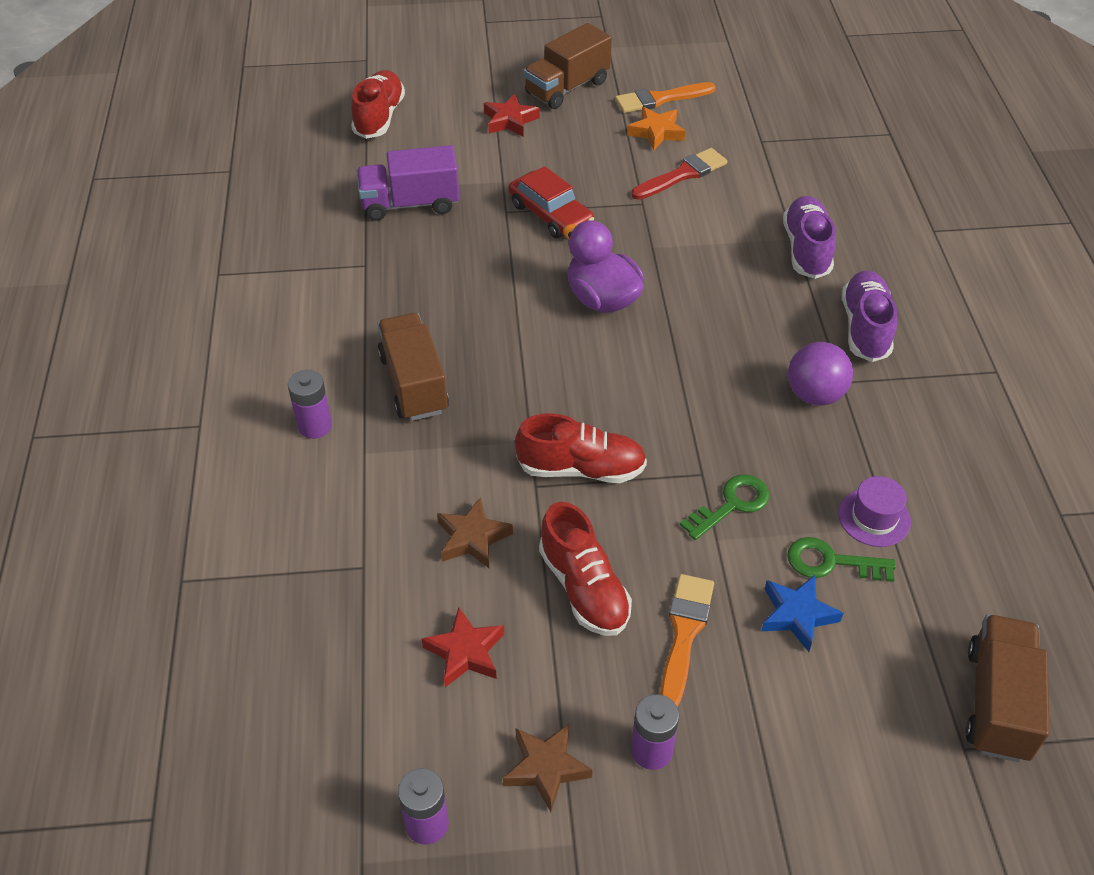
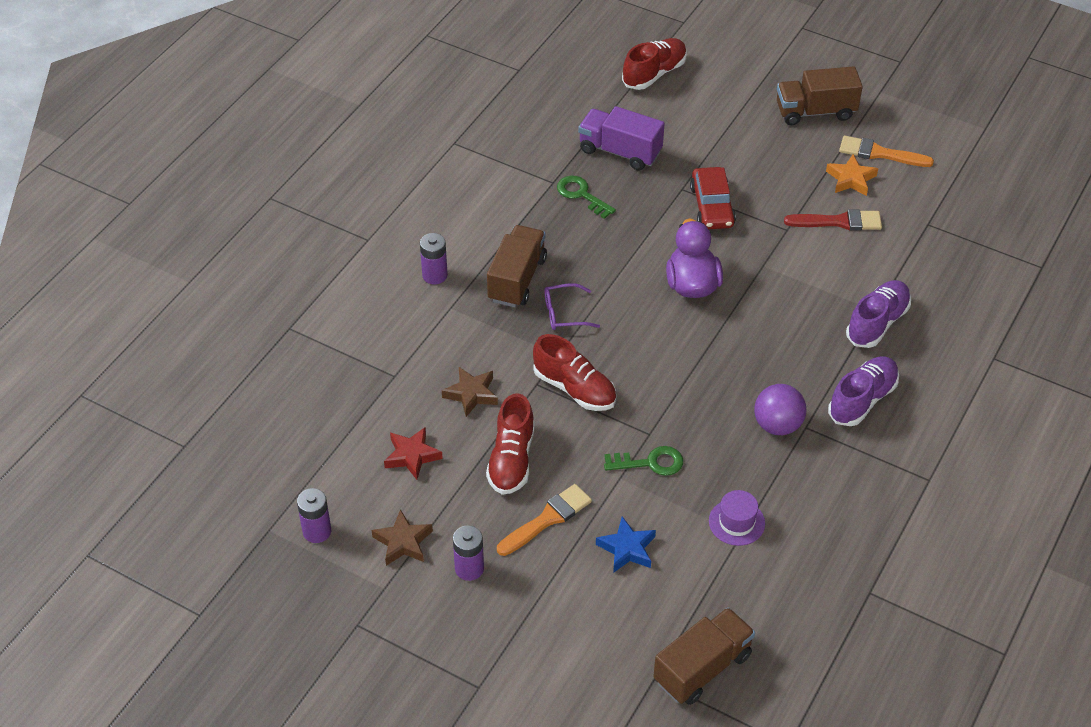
camera: 35 degrees right, 0 degrees up
red star [484,94,540,137] -> none
green key [787,537,896,582] -> green key moved to [557,176,616,219]
none -> purple glasses [544,283,600,330]

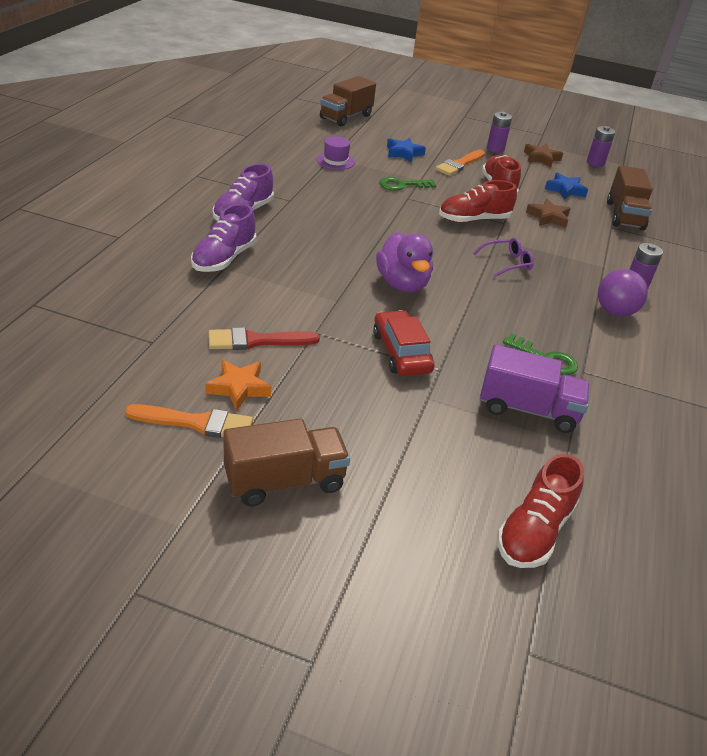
camera: 165 degrees right, 10 degrees down
red star [384,427,443,480] -> blue star [545,173,588,199]
brown truck [487,225,547,307] -> brown truck moved to [607,166,653,231]
red shoe [533,334,616,411] -> red shoe turned 45 degrees counterclockwise [439,180,517,223]
purple ball [754,384,806,435] -> purple ball moved to [598,269,648,317]

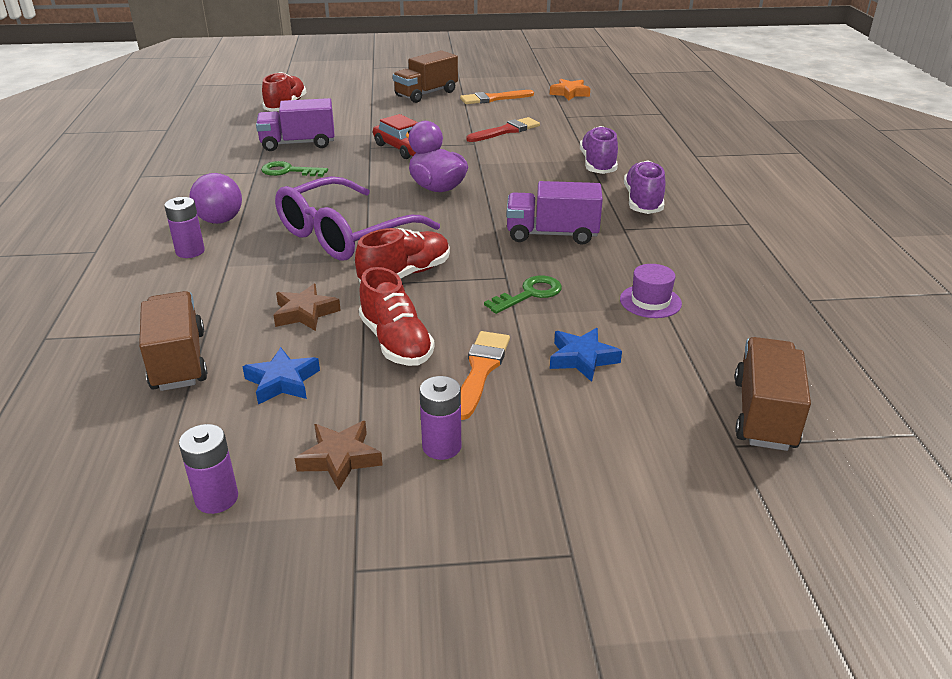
camera: 160 degrees right, 5 degrees down
orange star [205,360,271,411] -> orange star moved to [550,79,590,100]
purple glasses [473,238,534,277] -> purple glasses [275,176,440,261], size x2.28
none -> purple truck [506,181,603,245]

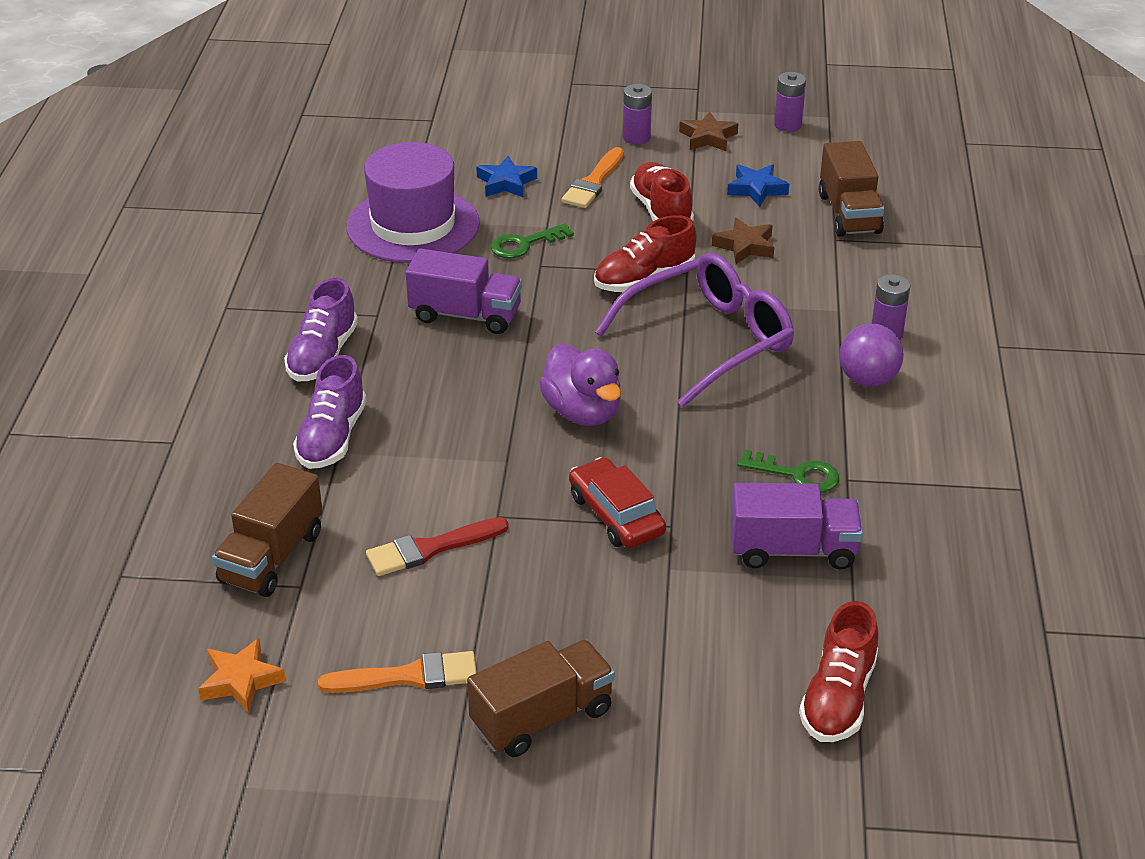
camera: 170 degrees left, 5 degrees up
purple hat [620,264,682,318] -> purple hat [347,142,480,263], size x2.25
brown truck [734,337,811,451] -> brown truck moved to [212,463,323,597]

